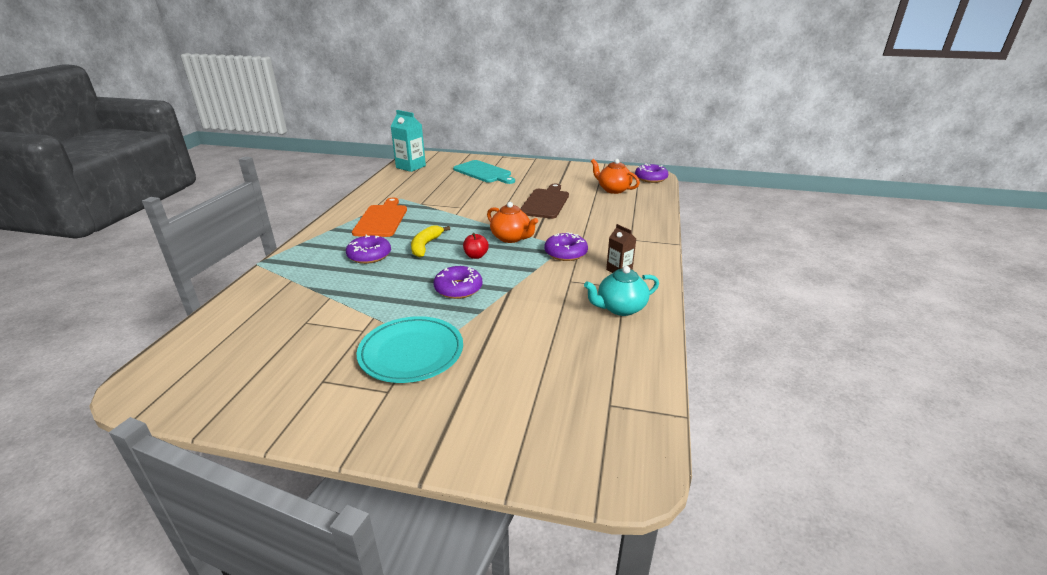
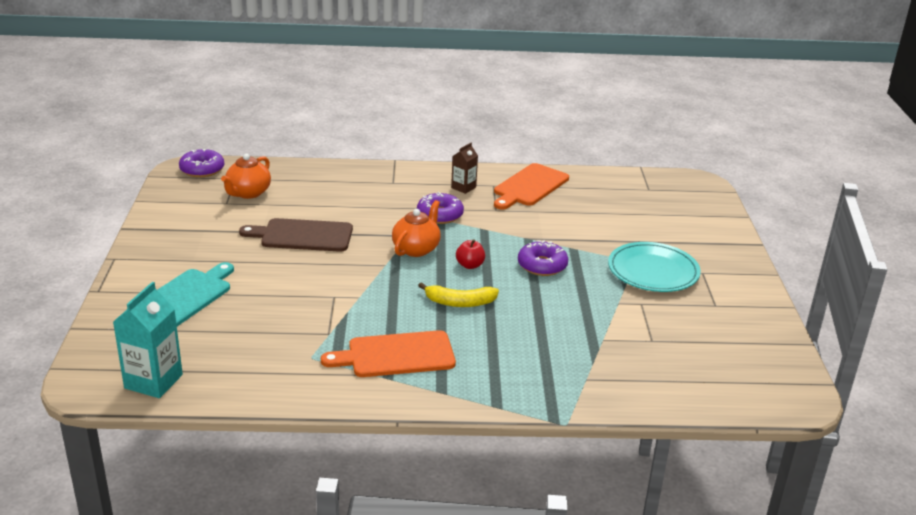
camera: 105 degrees left, 0 degrees up
purple donut [346,235,391,264] -> none
turquoise teapot [584,266,659,316] -> orange cutting board [494,163,569,210]

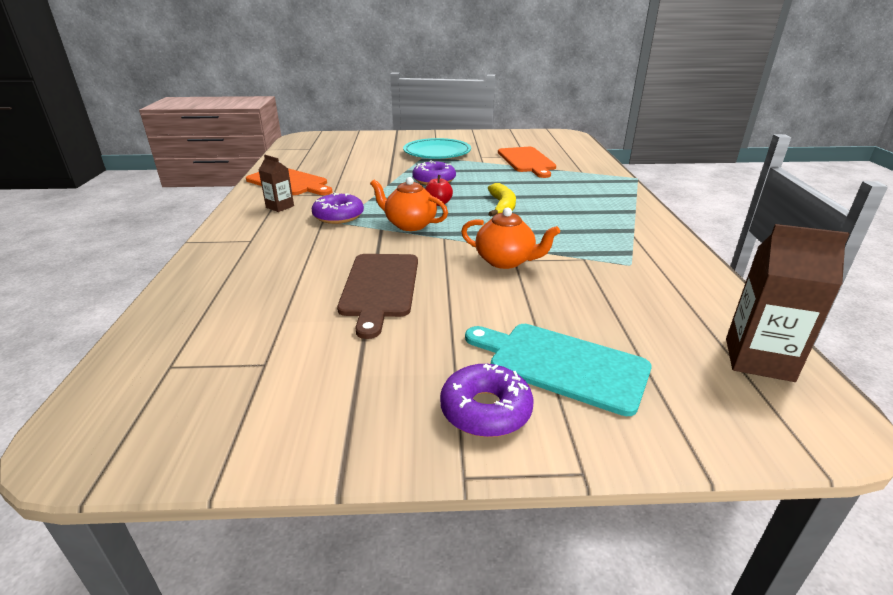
camera: 90 degrees left, 0 degrees up
turquoise carton [113,282,183,398] -> brown carton [726,224,850,382]
purple donut [179,149,224,177] -> purple donut moved to [440,364,534,437]
orange teapot [221,154,271,199] -> orange teapot moved to [461,208,560,269]
orange cutting board [321,330,456,377] -> orange cutting board moved to [498,147,556,178]

